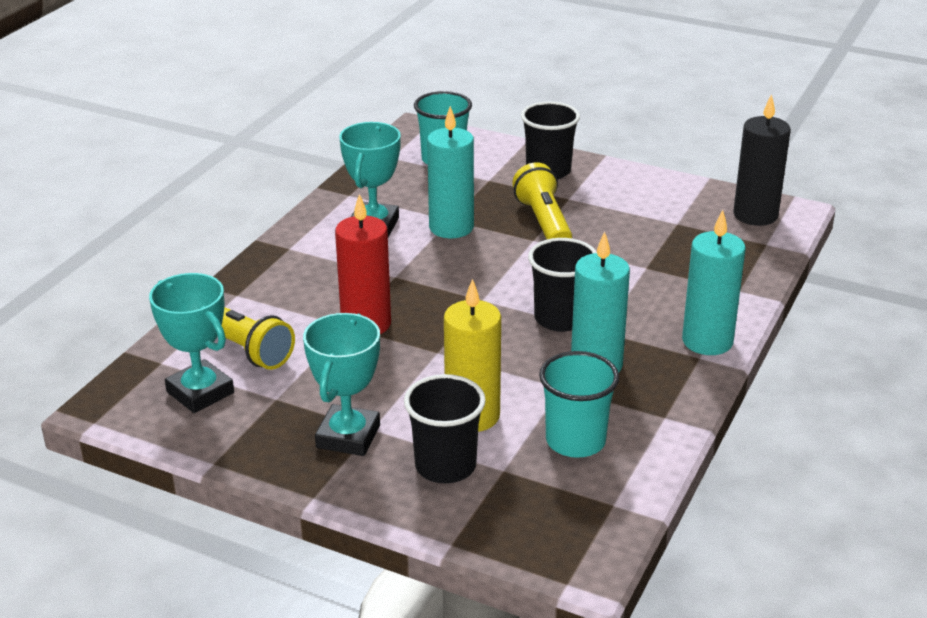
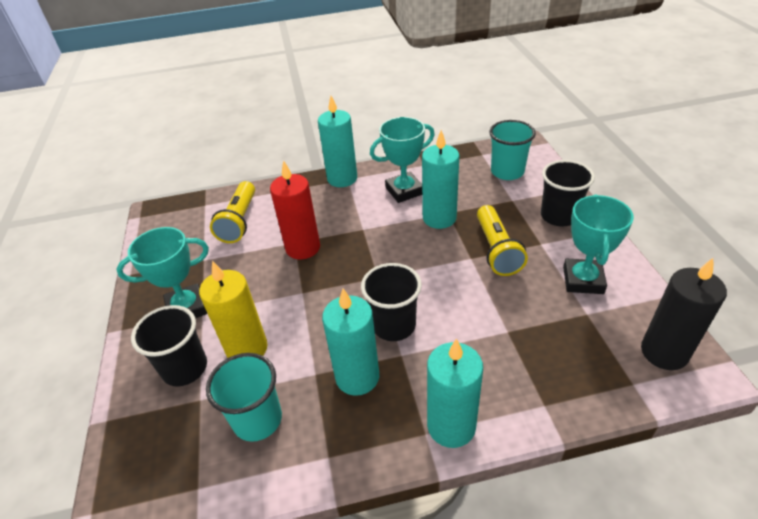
camera: 55 degrees right, 10 degrees up
turquoise trophy [149,273,234,413] -> turquoise trophy moved to [563,194,634,294]
yellow flashlight [512,162,572,239] -> yellow flashlight turned 135 degrees clockwise [477,205,528,276]
none -> turquoise candle [318,96,357,187]

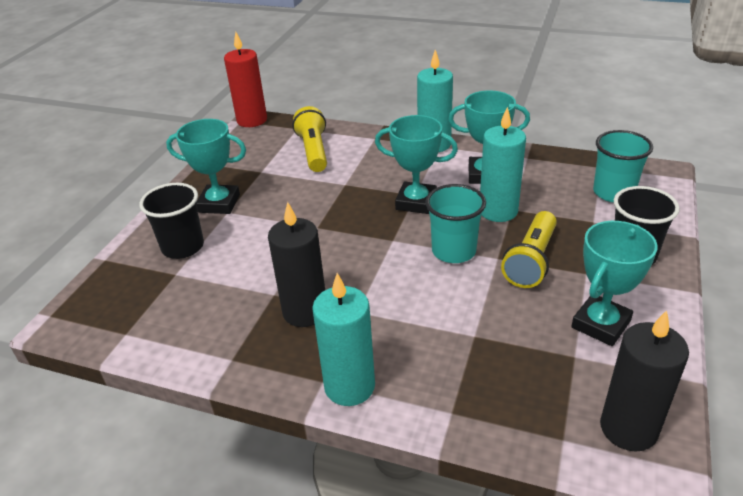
camera: 30 degrees right, 5 degrees down
yellow candle [199,261,268,358] -> none
turquoise cup [206,353,282,442] -> turquoise cup moved to [425,184,486,263]
yellow flashlight [210,181,255,243] -> yellow flashlight turned 135 degrees clockwise [292,106,327,172]
red candle [270,160,320,259] -> red candle moved to [224,32,267,127]
turquoise candle [322,289,379,396] -> black candle [268,202,325,327]
black cup [361,263,422,341] -> none
none -> turquoise trophy [375,115,458,214]

